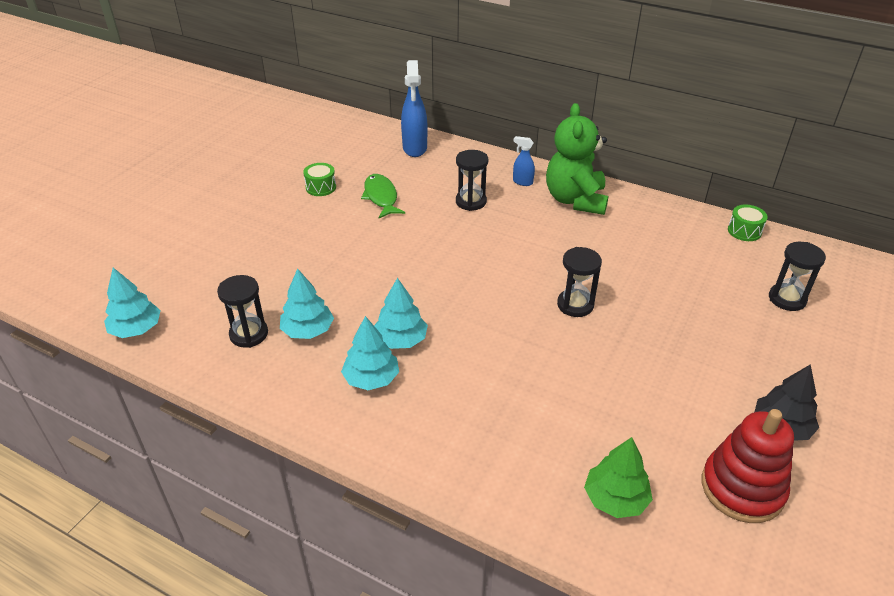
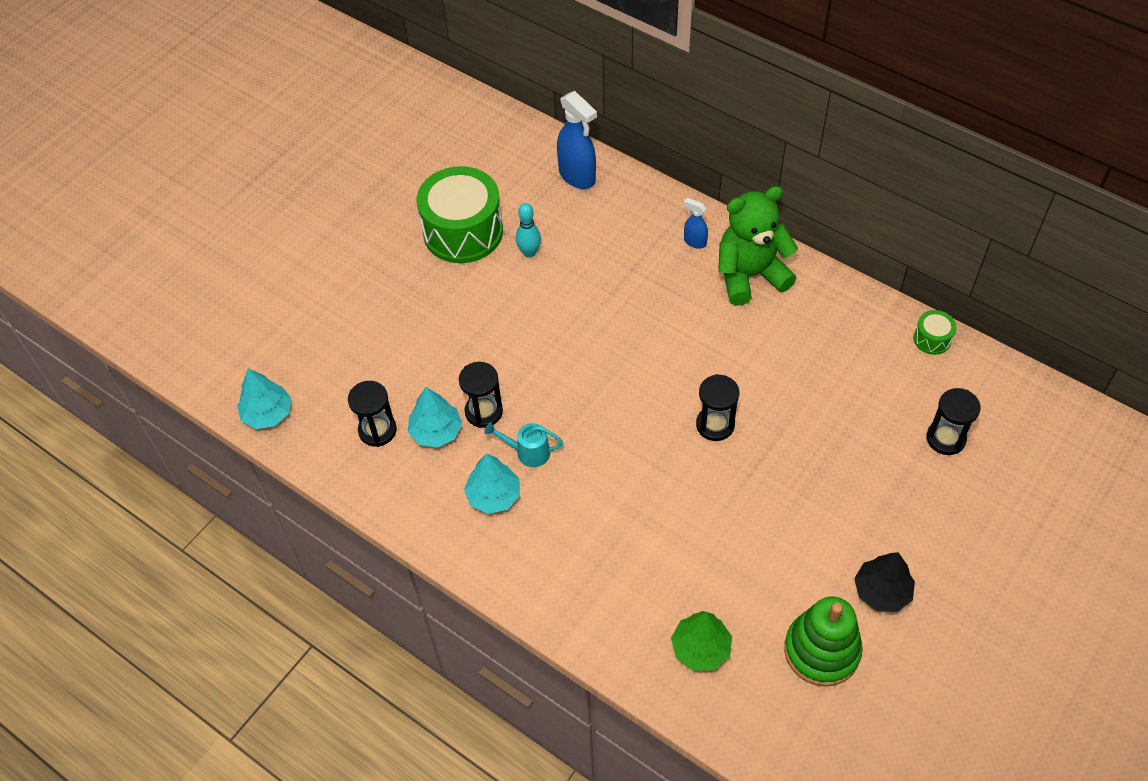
camera: 10 degrees right, 15 degrees up
green drum [303,163,336,196] -> green drum [417,166,503,263], size x2.32
green fish [361,174,405,218] -> turquoise bowling pin [516,203,541,258]
turquoise tree [374,278,428,349] -> turquoise watering can [484,422,563,467]
blue spray bottle [401,60,427,157] -> blue spray bottle turned 45 degrees counterclockwise [557,91,597,189]
black hourglass [456,150,488,211] -> black hourglass moved to [459,362,503,428]
green teddy bear [546,103,609,215] -> green teddy bear turned 60 degrees clockwise [718,186,798,306]
red stacking toy [702,409,794,523] -> green stacking toy [784,597,863,687]

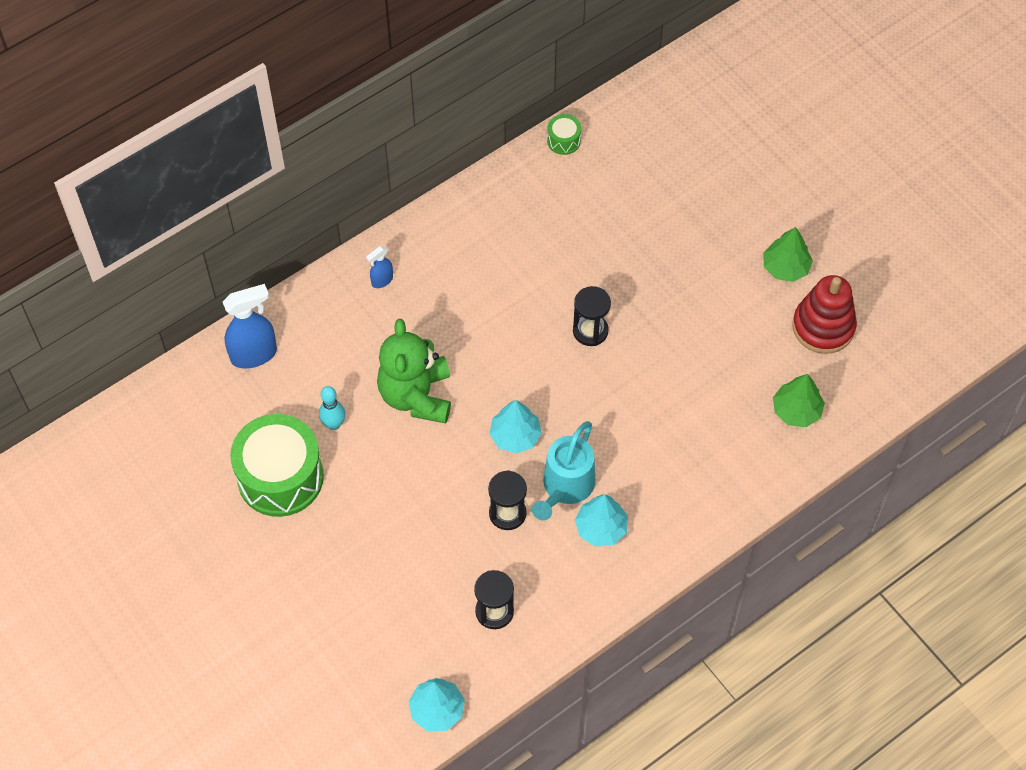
camera: 75 degrees left, 5 degrees up
turquoise tree [408,387,462,448] -> turquoise tree moved to [489,400,542,454]
turquoise watering can [484,422,563,467] -> turquoise watering can [532,421,595,521], size x1.66
green teddy bear [718,186,798,306] -> green teddy bear moved to [377,319,451,423]
green stacking toy [784,597,863,687] -> red stacking toy [792,275,857,354]
black tree [854,552,915,612] -> green tree [763,227,813,282]
black hourglass [926,388,981,455] -> none

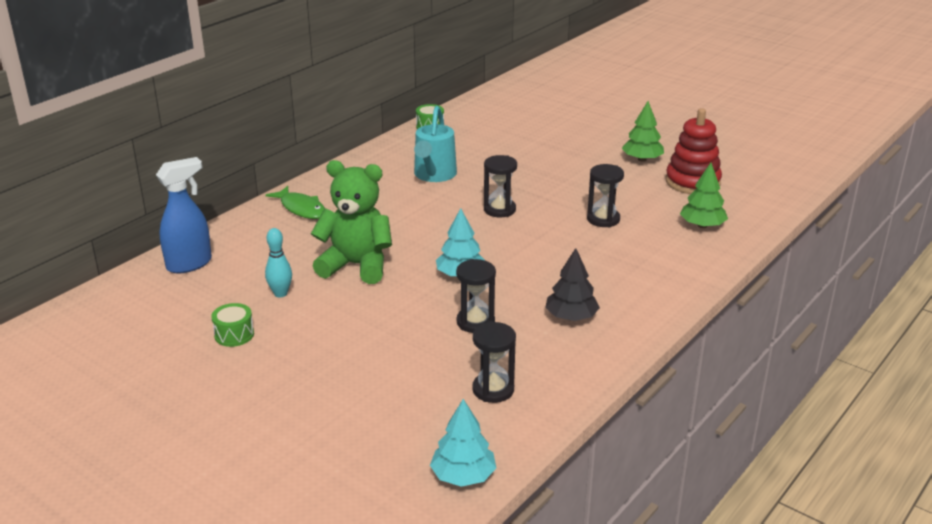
camera: 15 degrees left, 30 degrees down
green drum [230,414,324,517] -> green drum [211,303,254,347], size x0.43
blue spray bottle [366,246,393,288] -> green fish [266,186,325,219]
green teddy bear [377,319,451,423] -> green teddy bear turned 120 degrees clockwise [311,160,392,284]
turquoise watering can [532,421,595,521] -> turquoise watering can moved to [414,106,457,182]
turquoise tree [575,495,628,547] -> black tree [545,248,600,321]
none -> black hourglass [587,164,624,227]

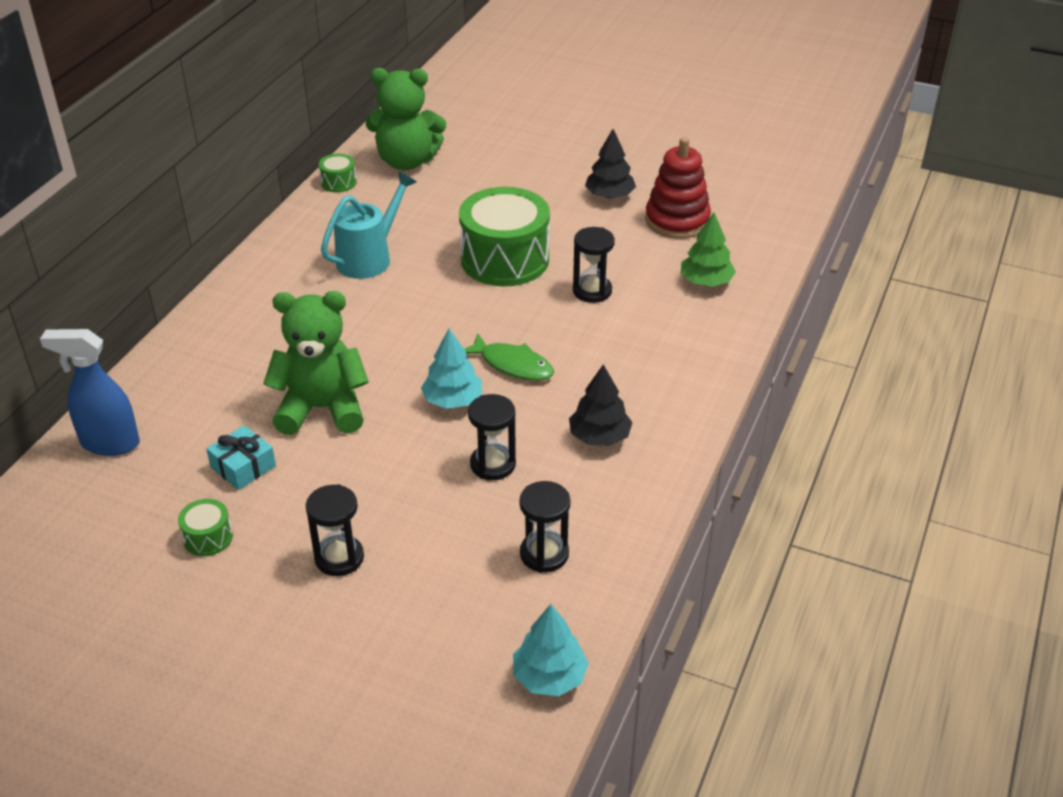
camera: 15 degrees left, 10 degrees up
blue spray bottle [156,157,212,273] -> blue spray bottle turned 120 degrees counterclockwise [40,329,140,456]
turquoise bowling pin [265,228,292,297] -> turquoise gift [206,425,276,490]
green fish [266,186,325,219] -> green fish moved to [464,333,554,381]
turquoise watering can [414,106,457,182] -> turquoise watering can turned 135 degrees counterclockwise [321,171,416,279]
black hourglass [484,155,517,217] -> black hourglass moved to [306,484,364,576]
green tree [622,101,664,162] -> black tree [585,129,636,199]
none -> green teddy bear [366,68,446,170]
none -> green drum [459,187,550,286]

